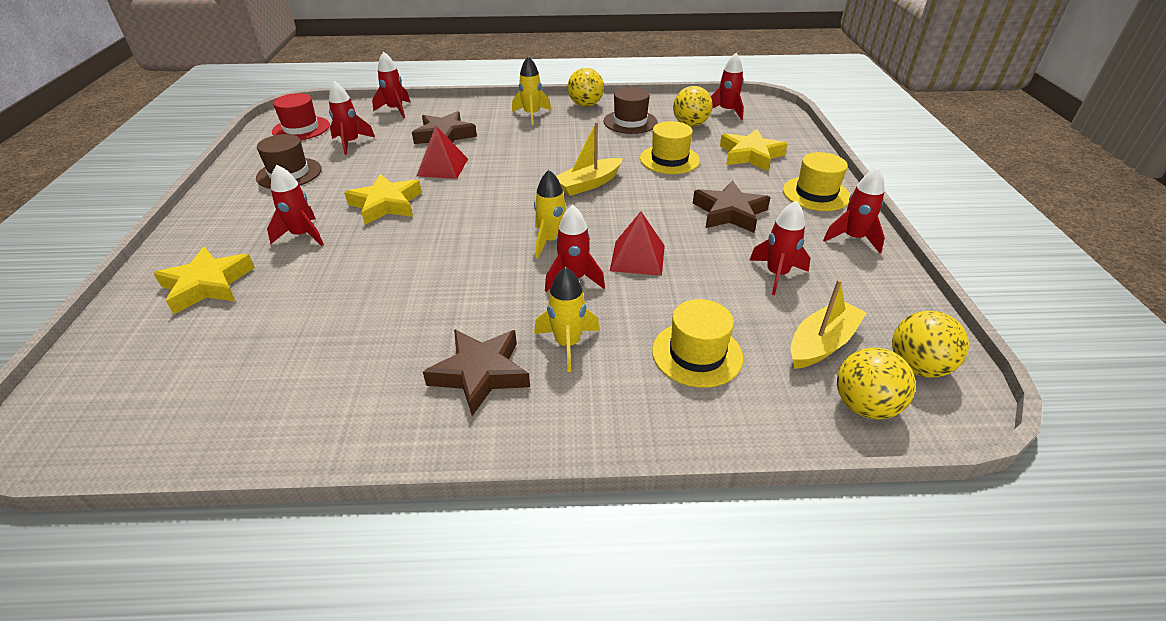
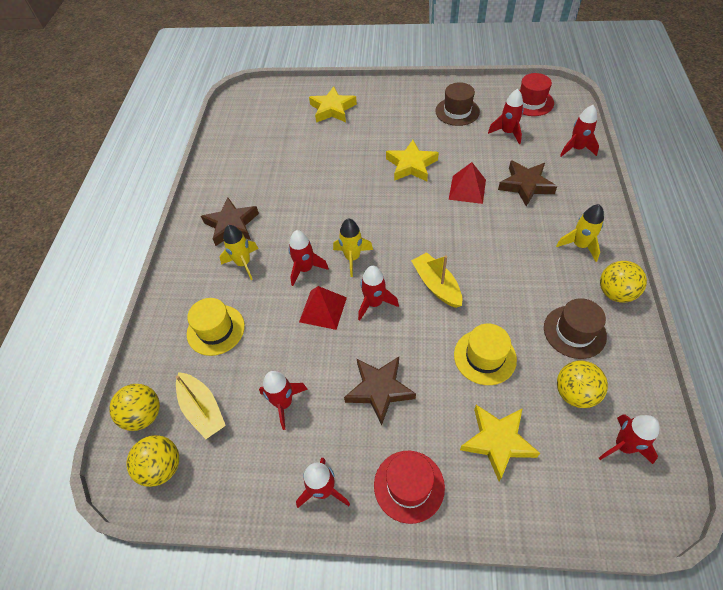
camera: 100 degrees right, 15 degrees up
red rocket [267,165,324,246] -> red rocket moved to [358,266,399,321]
yellow hat [783,152,850,211] -> red hat [374,451,445,524]

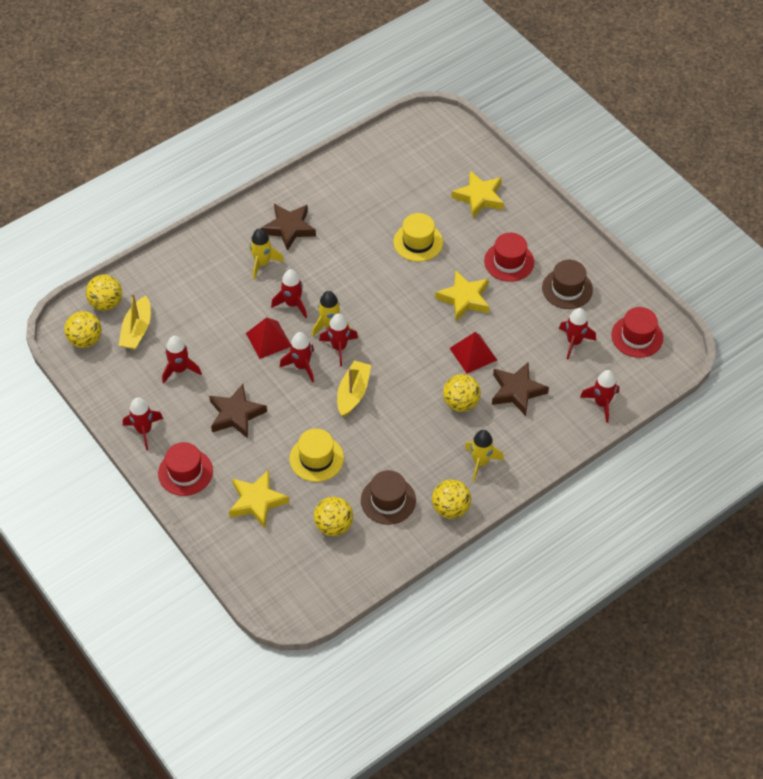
camera: 45 degrees right, 0 degrees up
yellow hat [187,298,245,356] -> yellow hat moved to [393,213,443,262]
red rocket [599,414,659,464] -> red rocket moved to [319,313,358,366]
none -> yellow ball [443,374,481,412]
none -> red hat [484,233,534,282]

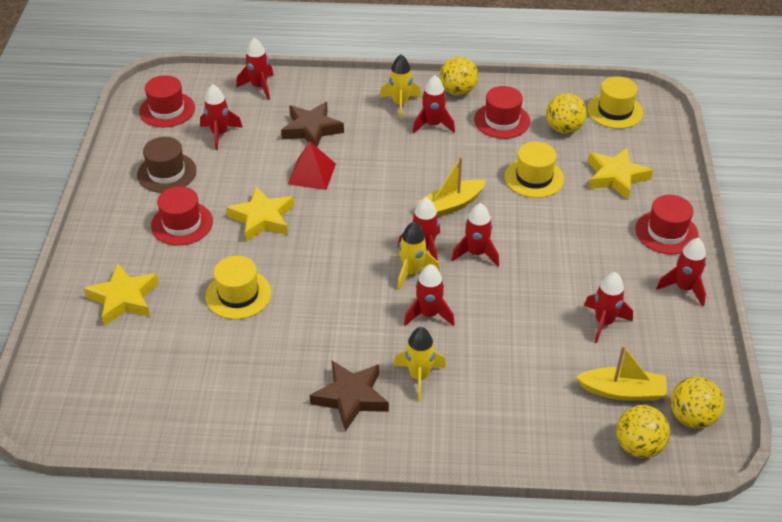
camera: 140 degrees left, 10 degrees down
yellow boat [118,293,151,350] -> yellow boat turned 45 degrees clockwise [576,345,667,401]
brown star [209,384,267,439] -> none
red pyramid [246,317,291,359] -> none
brown hat [361,470,416,525] -> red hat [474,86,530,139]
yellow ball [443,374,481,412] -> none
none -> red rocket [412,75,455,134]
none -> yellow hat [587,76,643,129]

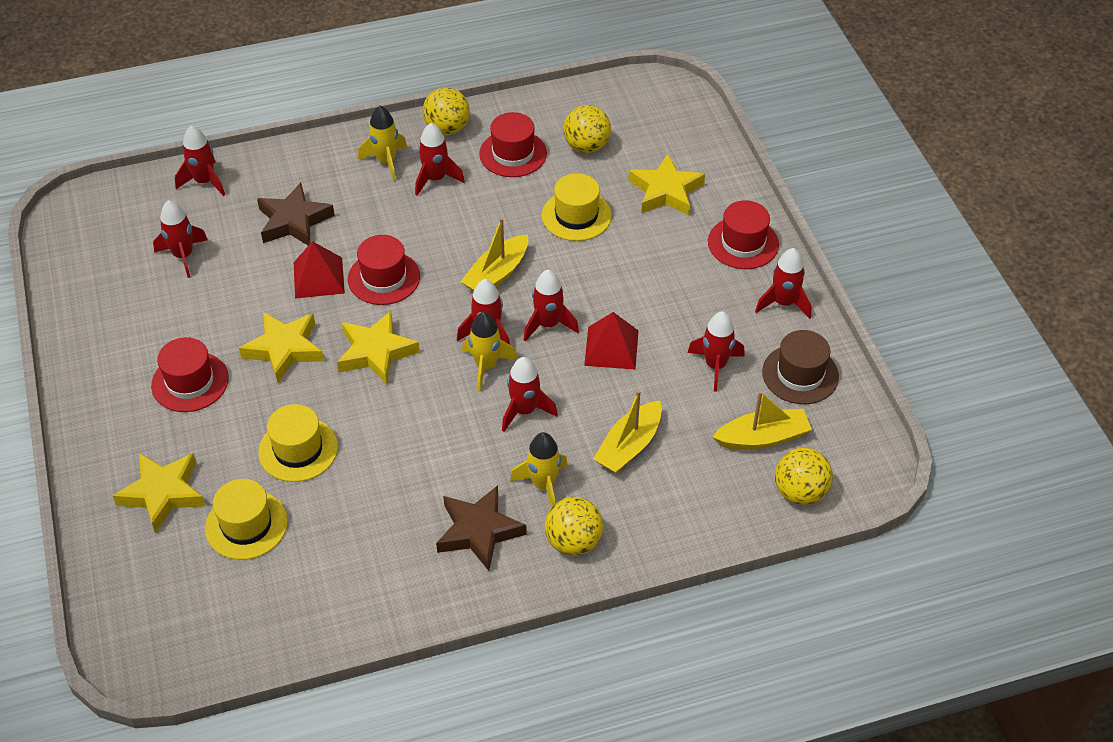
camera: 20 degrees left, 5 degrees up
brown hat [137,137,197,193] -> brown hat moved to [762,330,839,404]
red hat [139,75,195,127] -> red hat moved to [348,235,420,305]
yellow hat [587,76,643,129] -> yellow hat moved to [205,479,288,560]
yellow ball [671,377,724,429] -> yellow ball moved to [545,497,603,556]
none -> yellow star [337,311,420,385]
none -> red pyramid [584,312,639,369]
none -> yellow boat [593,390,662,473]

